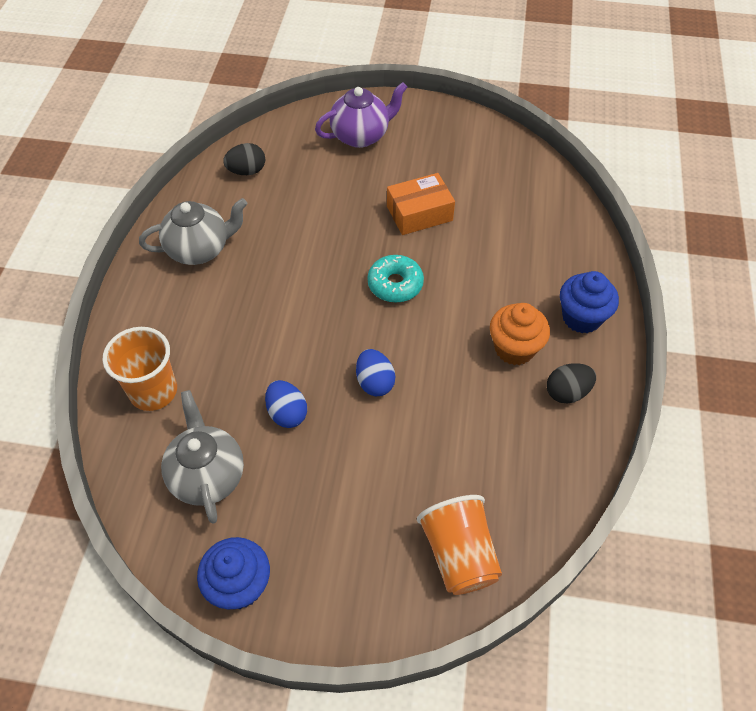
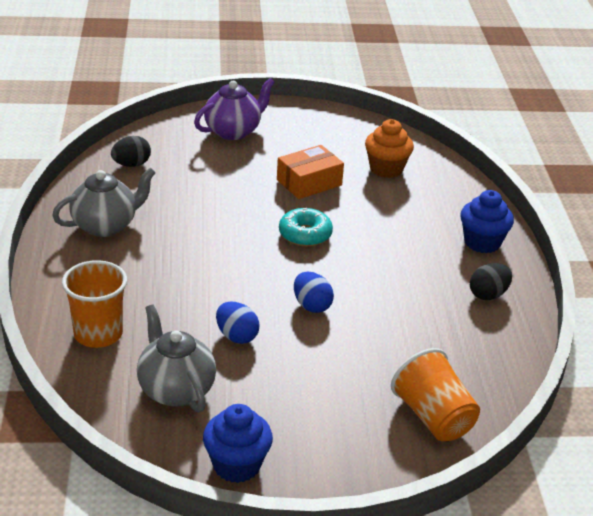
camera: 15 degrees left, 20 degrees down
orange cupcake [490,303,550,365] -> orange cupcake moved to [365,119,414,178]

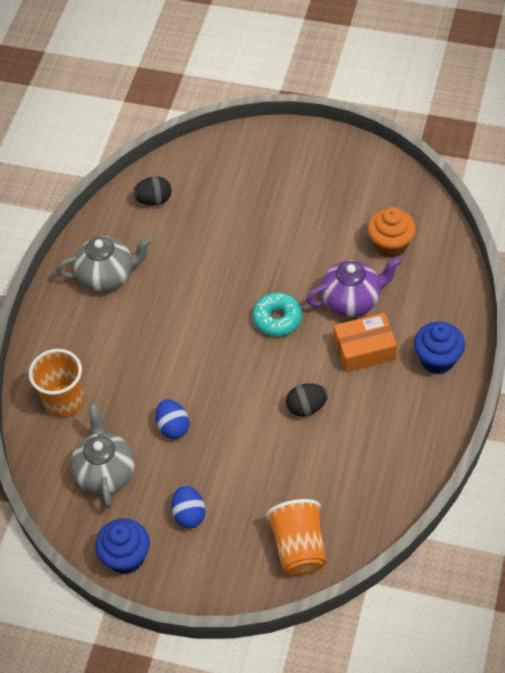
camera: 25 degrees right, 20 degrees up
purple teapot [194,78,275,140] -> purple teapot moved to [306,256,401,317]
orange box [277,145,344,199] -> orange box moved to [334,313,397,372]
blue egg [294,272,334,313] -> blue egg moved to [172,485,205,528]
black egg [470,263,512,300] -> black egg moved to [286,383,328,416]

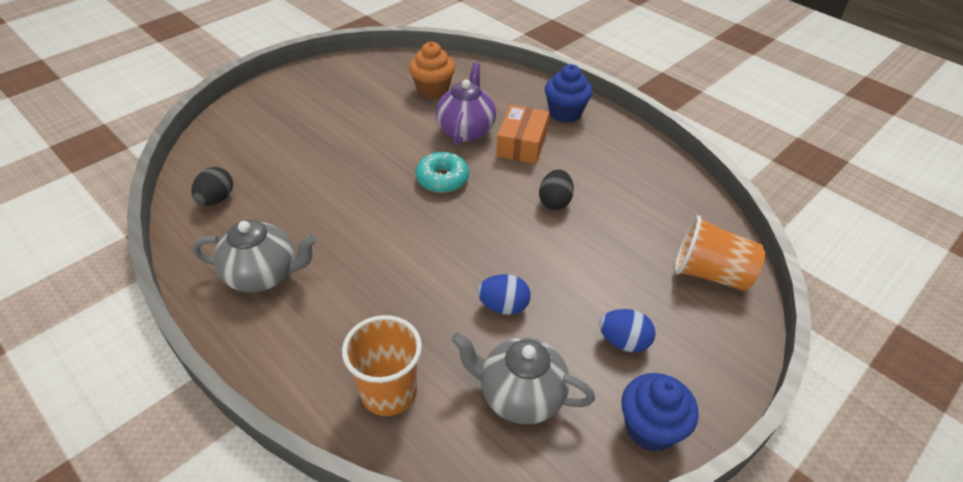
camera: 65 degrees left, 10 degrees down
grey teapot [56,236,152,292] -> grey teapot turned 75 degrees clockwise [193,220,317,293]

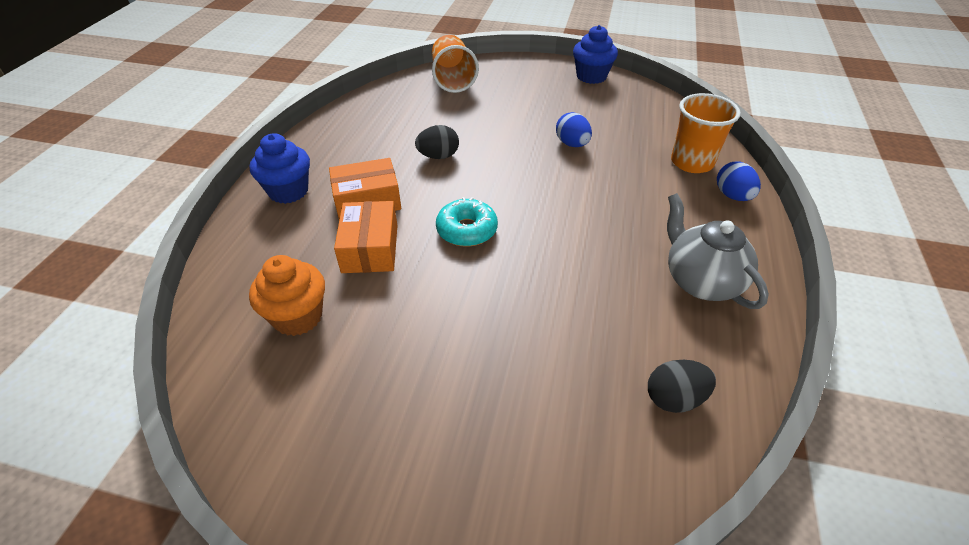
camera: 120 degrees left, 0 degrees up
purple teapot [436,63,496,145] -> orange box [334,201,398,273]
grey teapot [451,332,595,424] -> none
blue egg [599,309,656,352] -> blue egg moved to [717,162,761,201]

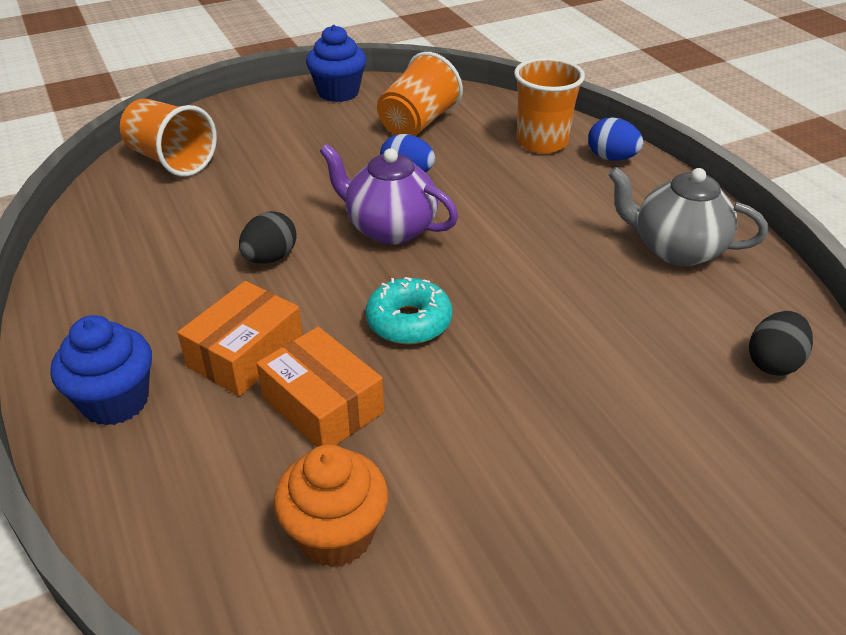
camera: 40 degrees left, 5 degrees down
none -> purple teapot [320,144,458,245]
none -> orange cup [377,52,463,136]

